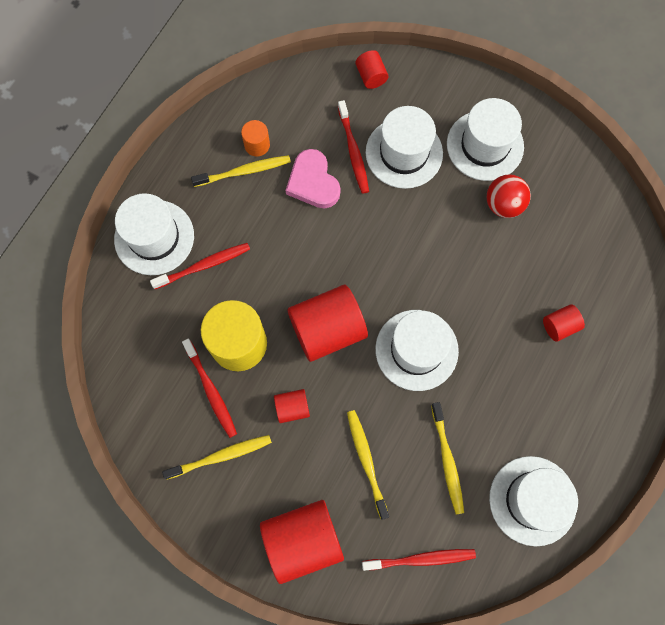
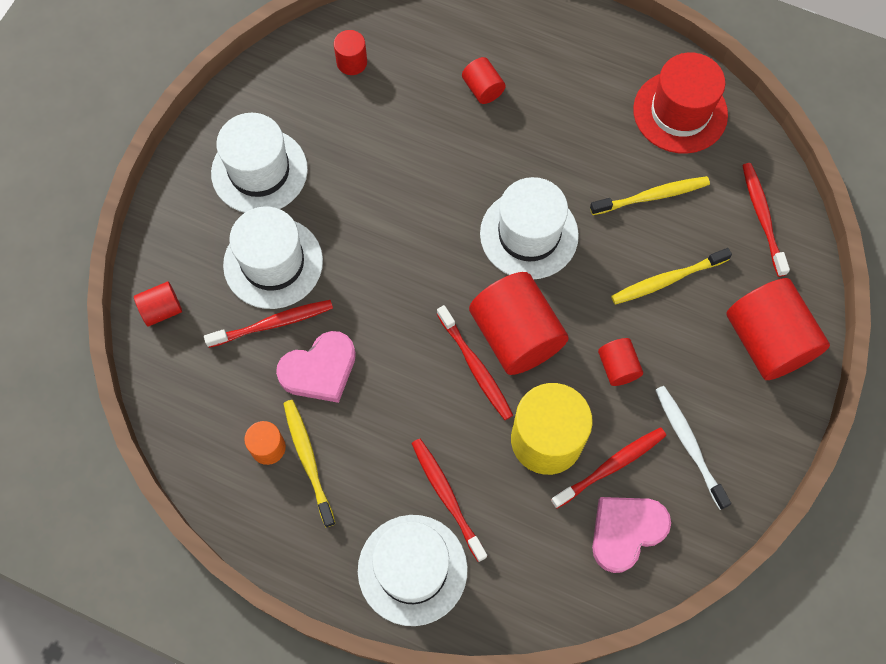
camera: 95 degrees left, 5 degrees down
yellow toothbrush [162,435,272,480] -> white toothbrush [655,386,731,510]
red ball [487,174,531,218] -> none
white hat [489,456,578,546] -> red hat [633,52,728,154]
none -> red cylinder [334,30,367,75]
none -> red toothbrush [437,305,513,420]
none -> pink heart [592,497,671,573]

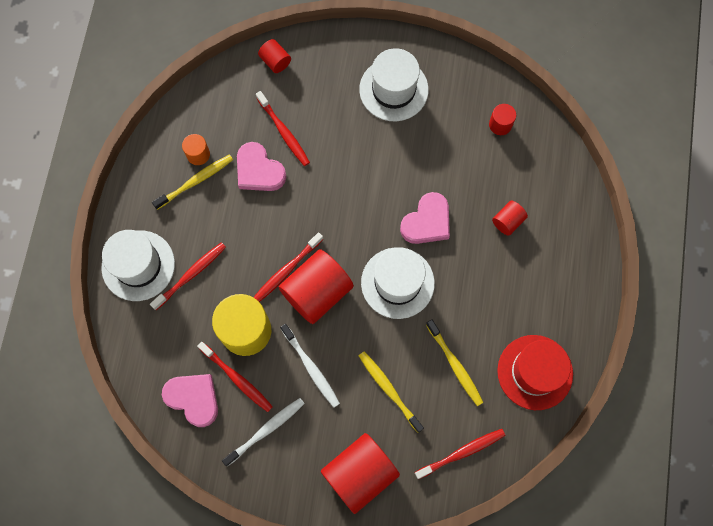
camera: 75 degrees right, 5 degrees up
white hat [223,207,323,309] -> none
red cylinder [598,338,643,386] -> white toothbrush [280,324,340,408]
none -> pink heart [400,192,450,244]

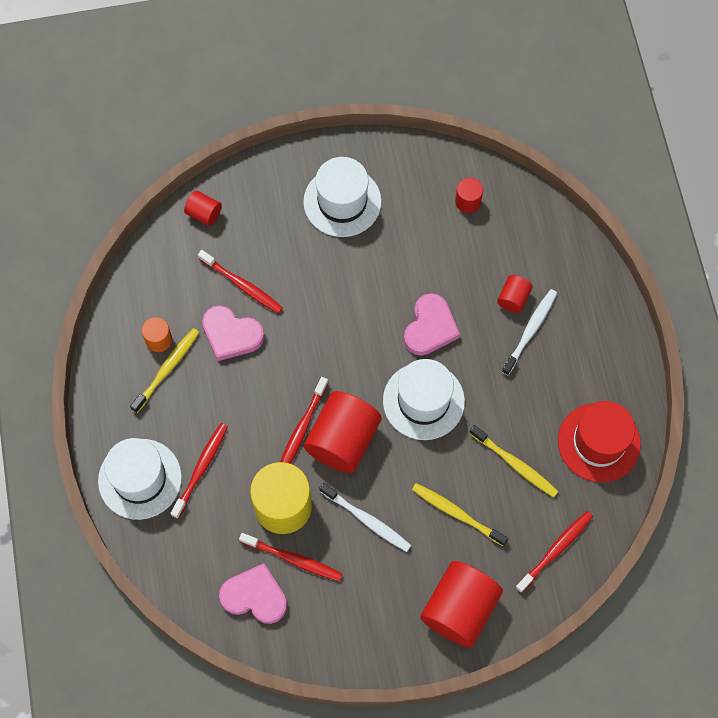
camera: 20 degrees left, 5 degrees down
white toothbrush [222,398,305,466] -> white toothbrush moved to [501,289,557,375]

